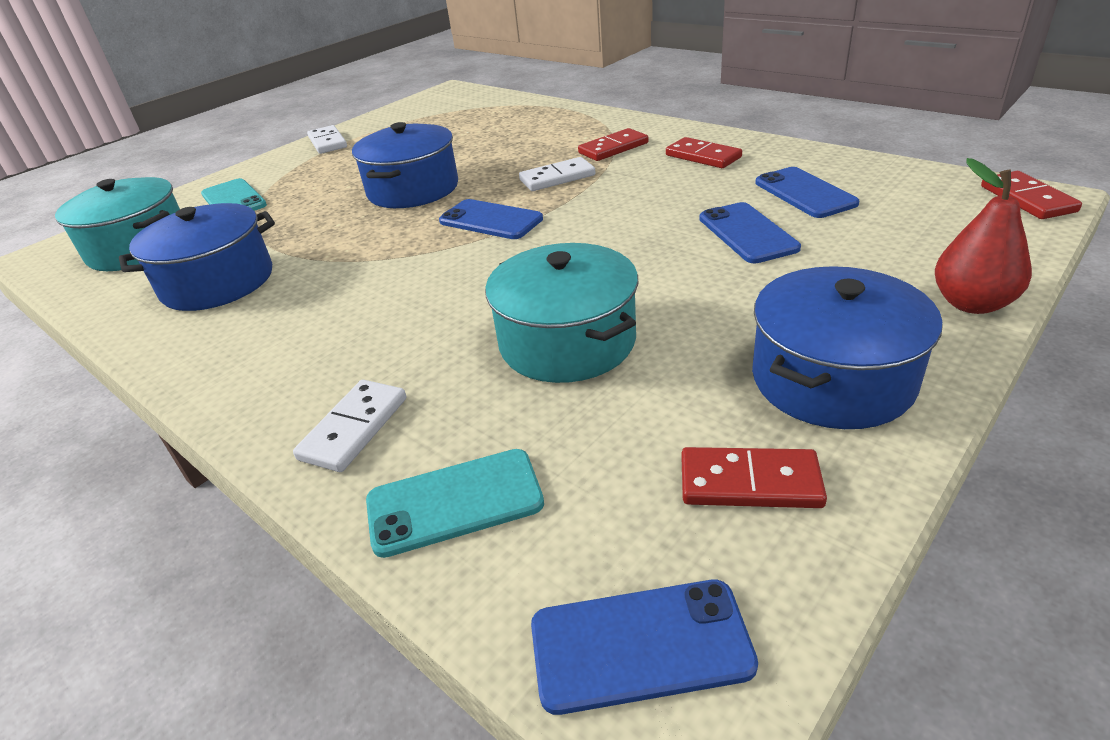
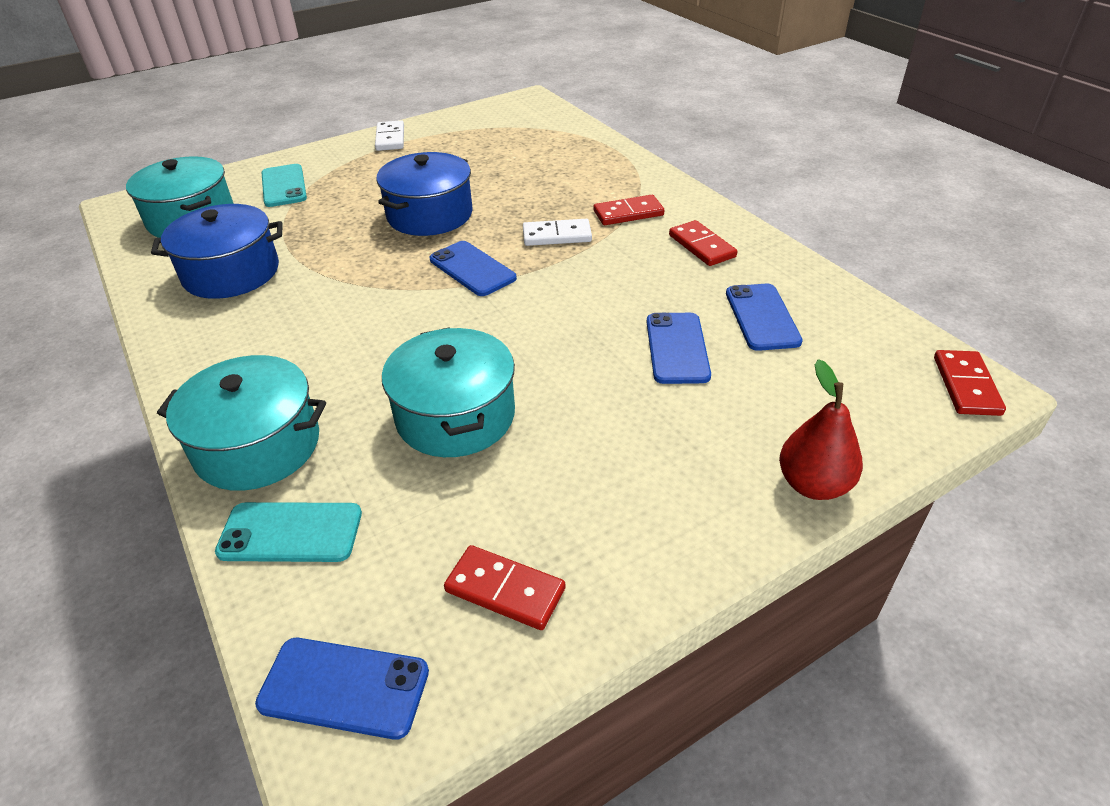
camera: 15 degrees right, 5 degrees up
white domino [293,380,406,472] -> turquoise pot [157,355,326,491]
blue pot [752,266,943,429] -> none

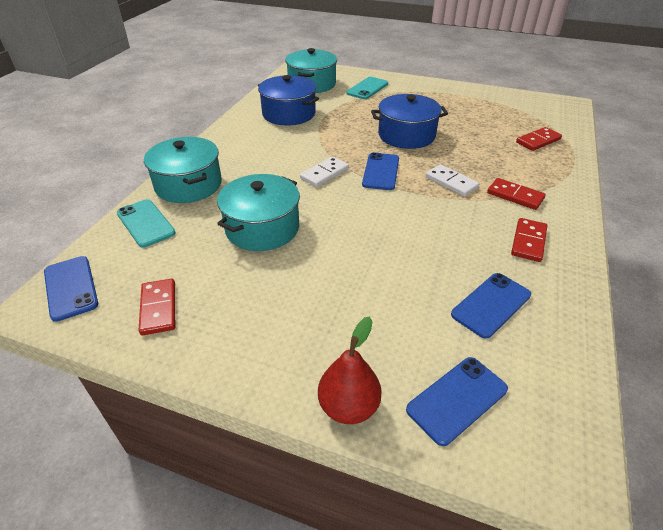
camera: 50 degrees right, 0 degrees up
white domino [375,120,404,151] -> white domino moved to [300,156,349,187]
blue phone [647,313,711,384] -> blue phone moved to [406,357,508,446]
red domino [934,350,1006,416] -> red domino moved to [516,127,562,151]

